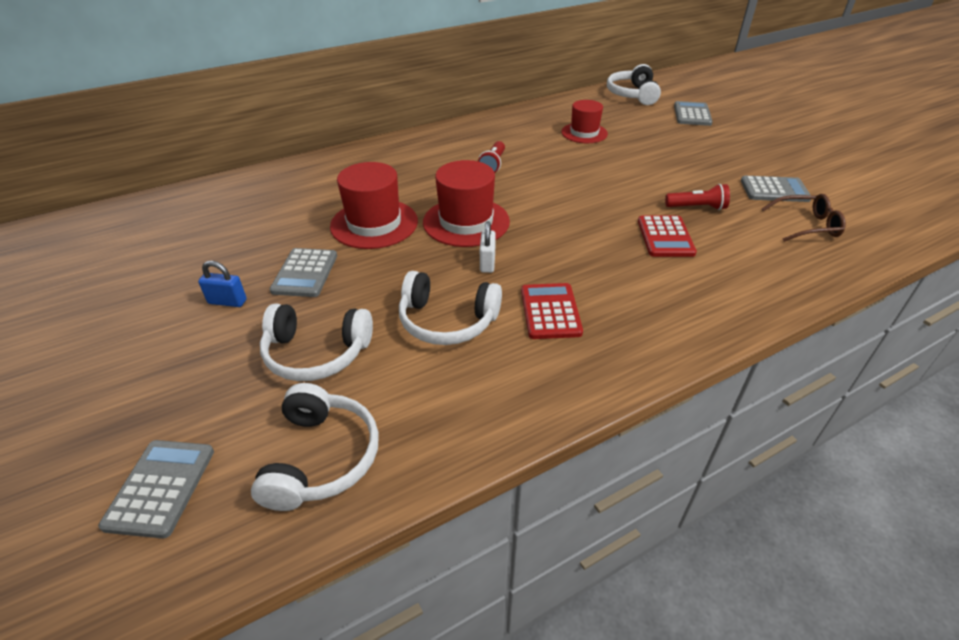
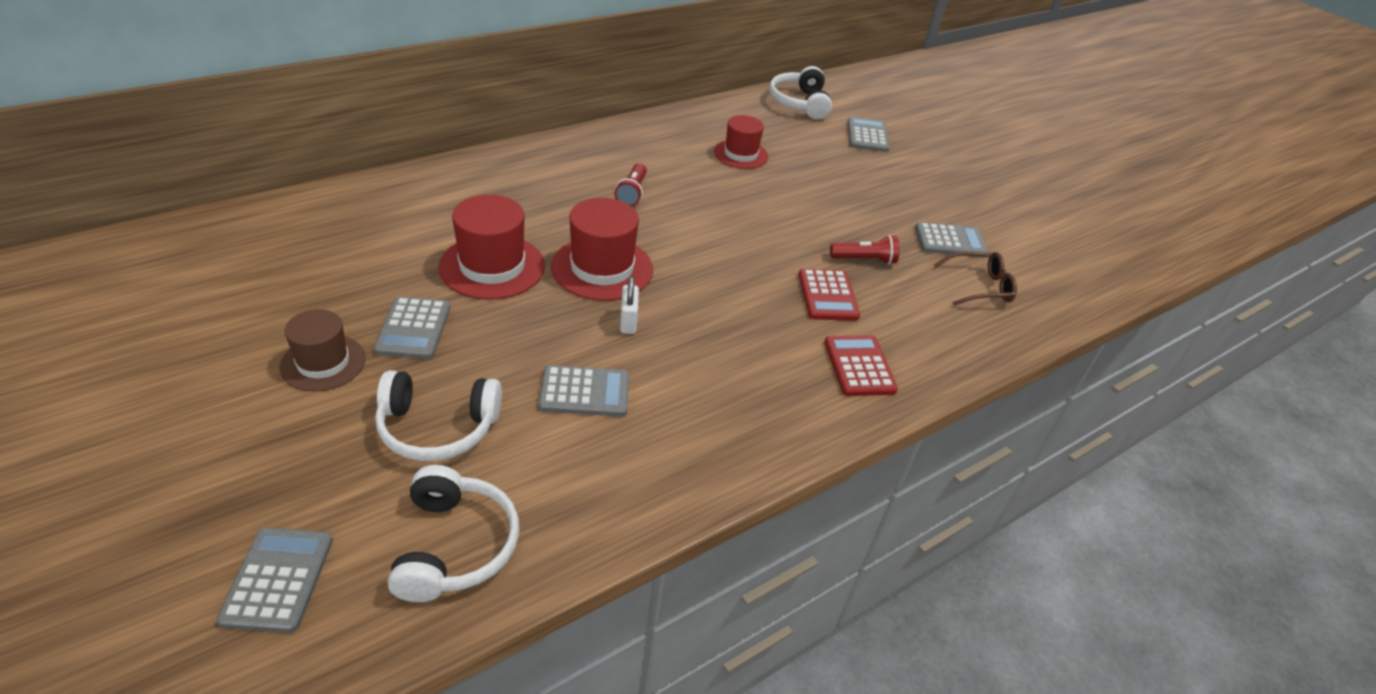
camera: 10 degrees left, 0 degrees up
blue padlock [198,261,247,307] -> brown hat [279,309,366,392]
white headphones [399,271,502,345] -> grey calculator [539,365,629,417]
red calculator [521,283,583,339] -> red calculator moved to [824,335,898,396]

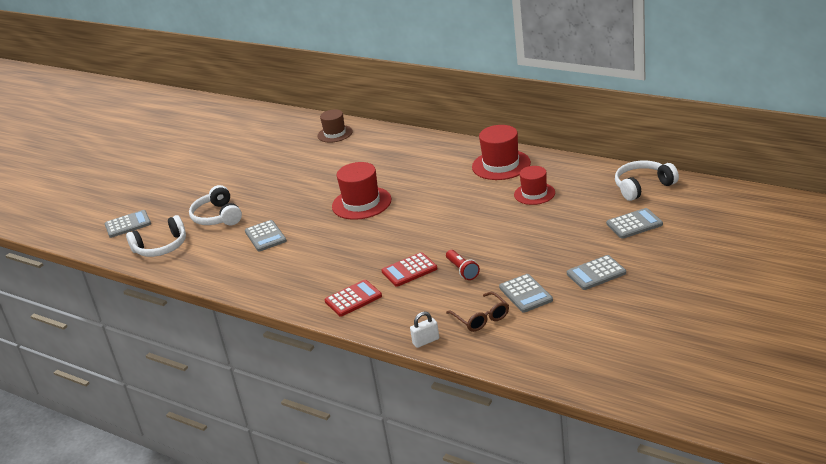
camera: 75 degrees right, 10 degrees down
brown hat [279,309,366,392] -> brown hat moved to [317,109,353,143]
grey calculator [374,296,451,359] -> grey calculator moved to [567,255,626,290]
red hat [438,195,545,300] -> red hat moved to [472,125,531,180]
red flashlight [615,163,647,207] -> none
white padlock [620,277,639,334] -> white padlock moved to [410,312,439,348]

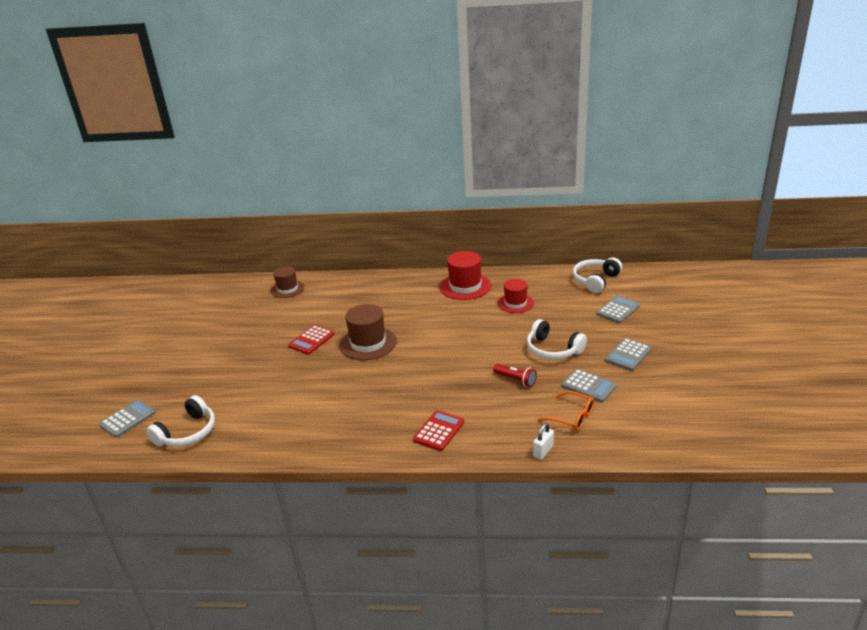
camera: 30 degrees left, 0 degrees up
white headphones [189,185,242,225] -> white headphones moved to [527,319,587,360]
grey calculator [245,220,287,251] -> none
red hat [332,162,392,220] -> brown hat [339,304,397,360]
red calculator [381,252,438,287] -> red calculator moved to [288,325,335,354]
brown glasses [446,292,509,332] -> orange glasses [537,391,594,431]

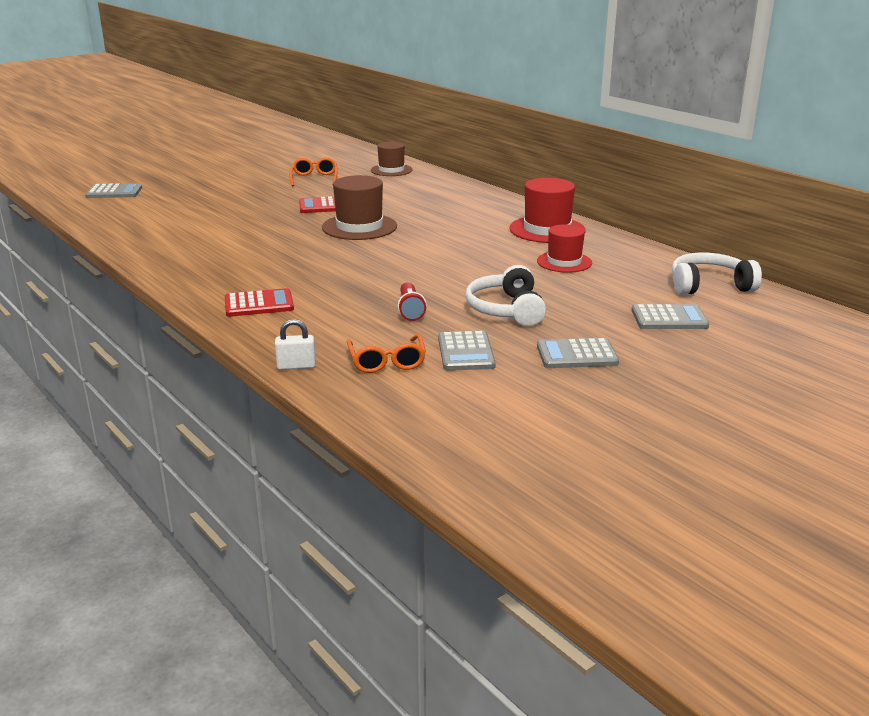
camera: 45 degrees right, 5 degrees down
white headphones [146,395,215,447] -> none
none -> orange glasses [289,157,338,187]

